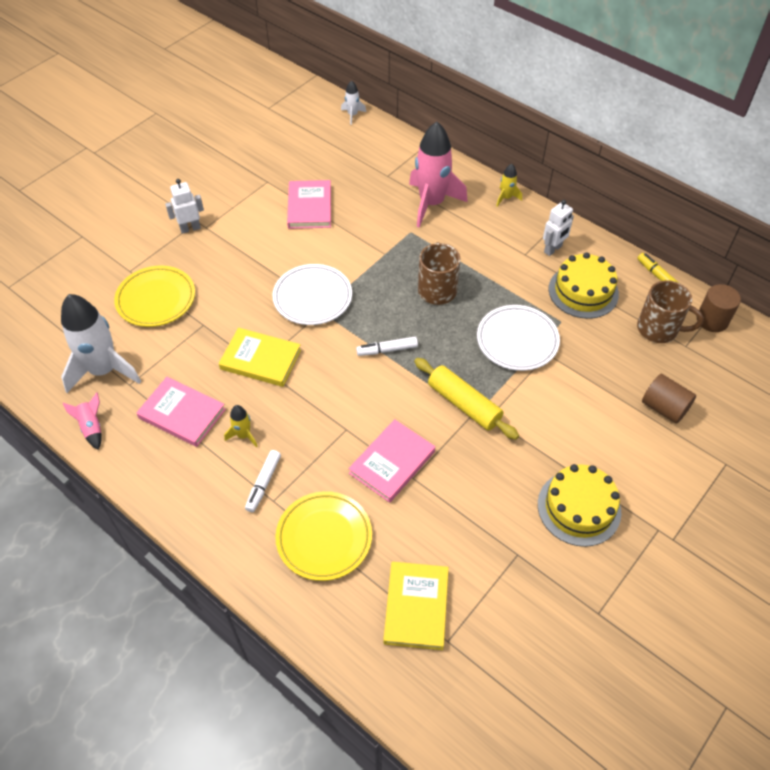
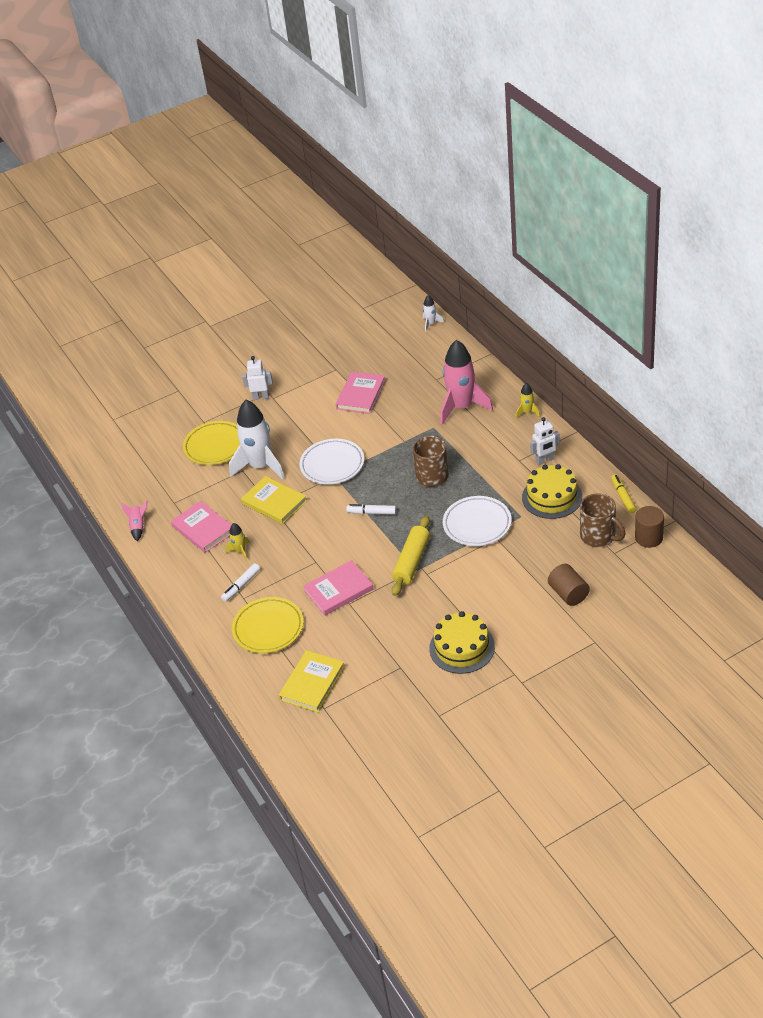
camera: 25 degrees right, 10 degrees down
white rocket [61,294,141,393] -> white rocket moved to [229,400,285,479]
yellow rolling pin [414,358,519,440] -> yellow rolling pin turned 45 degrees clockwise [392,516,430,596]

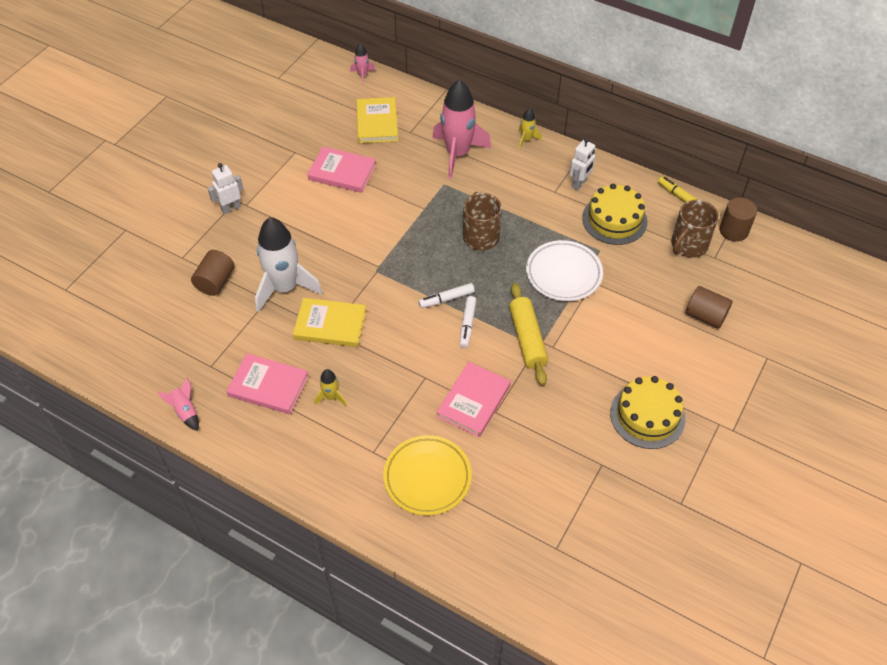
camera: 35 degrees left, 10 degrees up
yellow plate [183,421,240,465] -> brown cylinder [191,250,234,296]
white marker [221,563,260,602] -> white marker moved to [460,296,476,348]
yellow book [279,650,345,712] -> yellow book moved to [356,97,398,143]
white plate [299,439,364,485] -> none
pink book [336,371,385,414] -> pink book turned 60 degrees counterclockwise [308,147,376,193]
white rocket [423,295,444,332] -> pink rocket [350,44,375,86]
brown mug [580,493,626,547] -> brown mug turned 120 degrees clockwise [671,200,719,258]

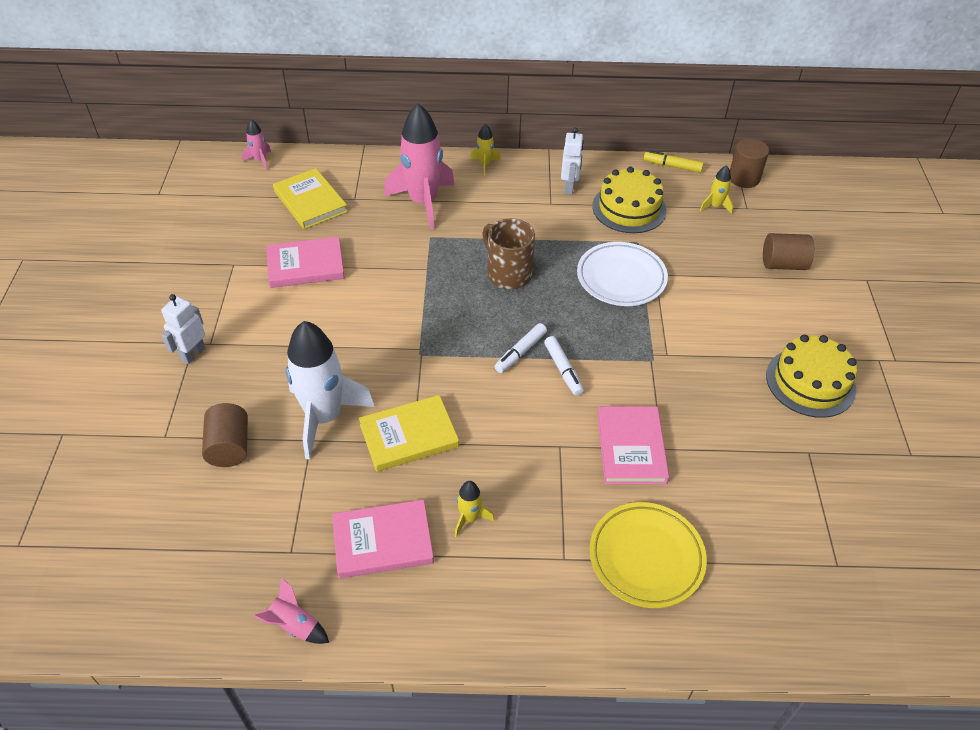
camera: 30 degrees left, 5 degrees down
yellow rolling pin [509,283,548,386] -> none
brown mug [671,200,719,258] -> yellow rocket [700,165,733,214]

